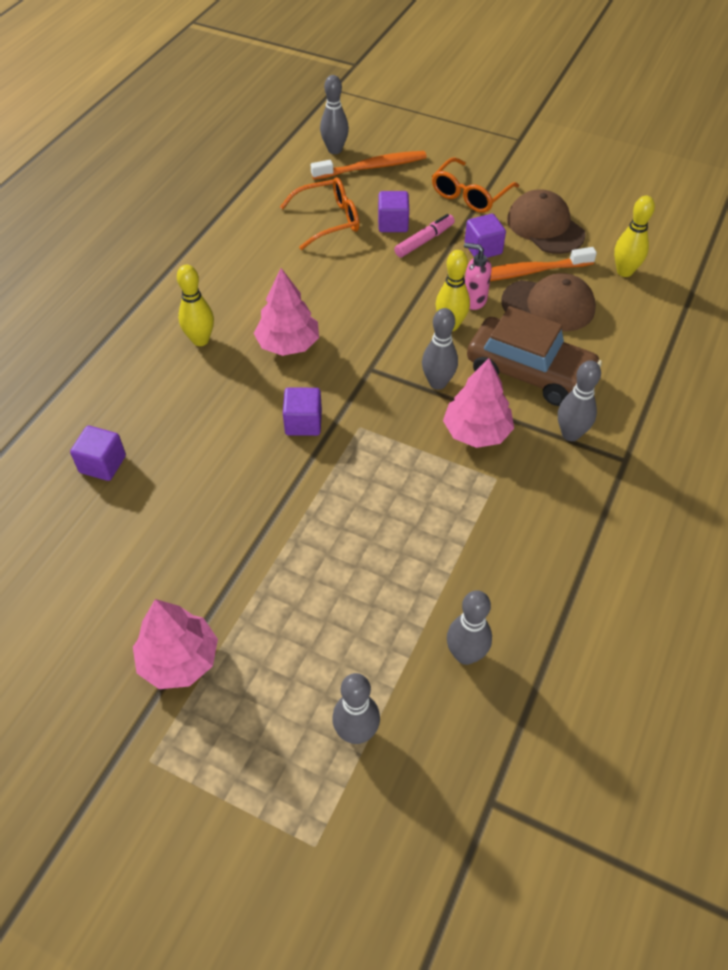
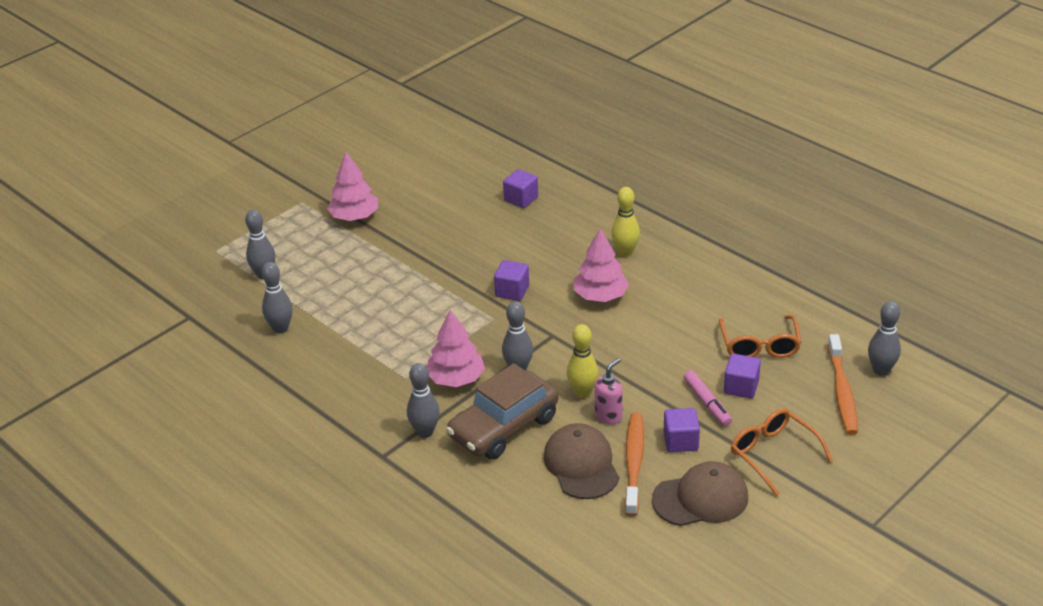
camera: 110 degrees right, 15 degrees down
brown cap [501,273,596,331] -> brown cap turned 135 degrees clockwise [543,423,619,499]
yellow bowling pin [614,196,655,277] -> none

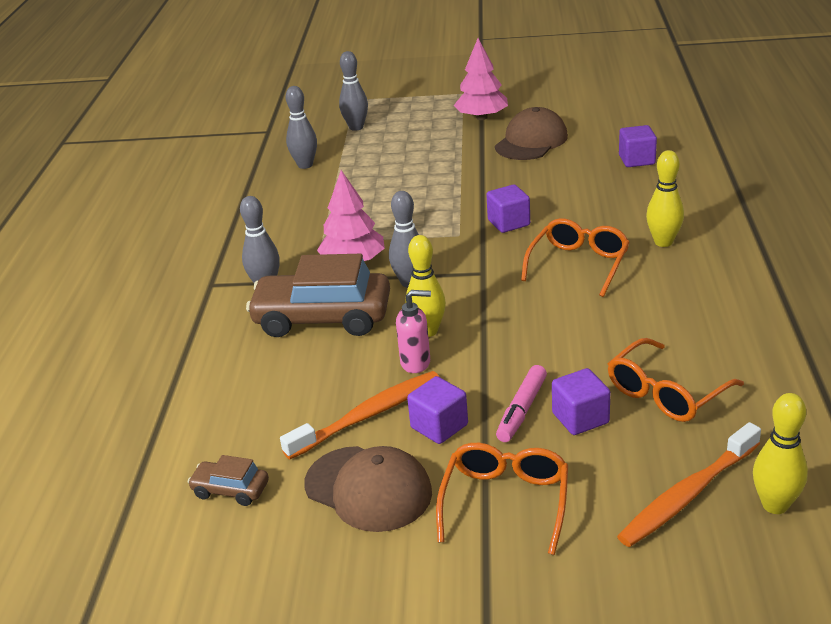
camera: 50 degrees right, 5 degrees down
brown cap [543,423,619,499] -> brown cap moved to [495,107,568,160]
pink tree [574,228,629,302] -> orange glasses [521,218,630,297]
grey bowling pin [868,301,901,376] -> yellow bowling pin [753,393,808,514]
none -> brown car [188,455,269,506]

